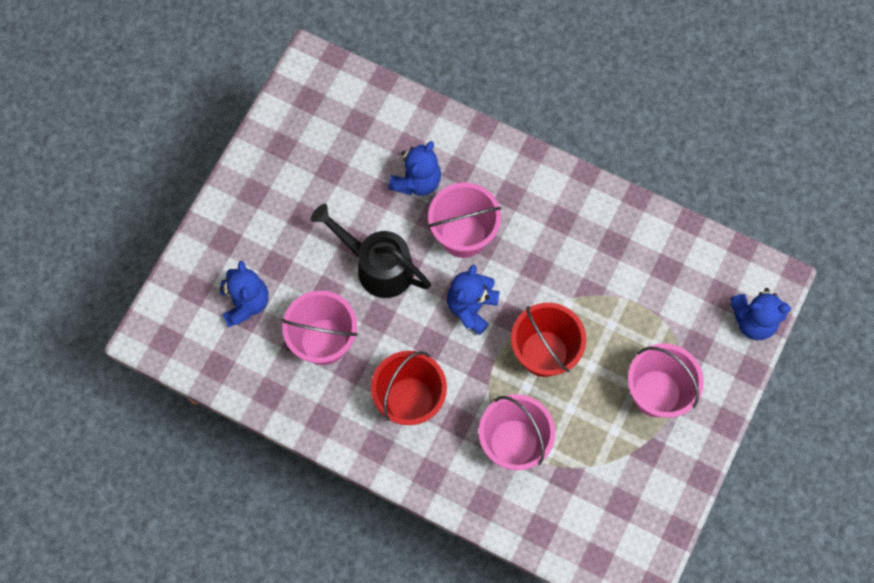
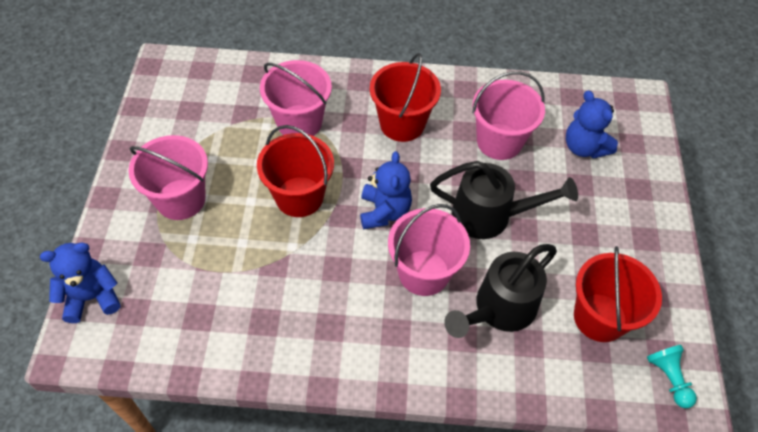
camera: 155 degrees right, 15 degrees down
blue teddy bear [388,141,441,196] -> black watering can [444,244,557,338]
none -> red bucket [574,246,662,342]
none -> turquoise pawn [647,345,697,408]

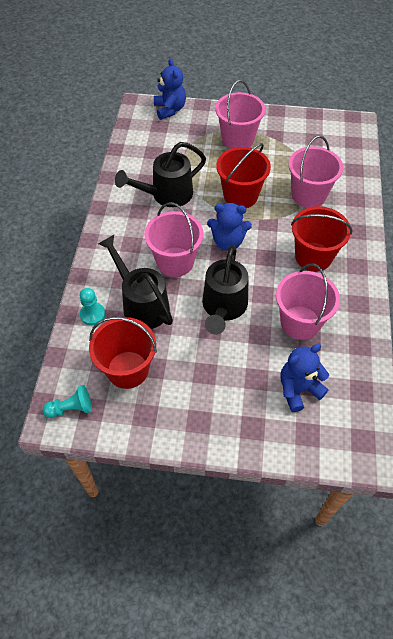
camera: 95 degrees right, 0 degrees up
none -> turquoise pawn [80,288,105,325]
none -> black watering can [115,142,206,207]

